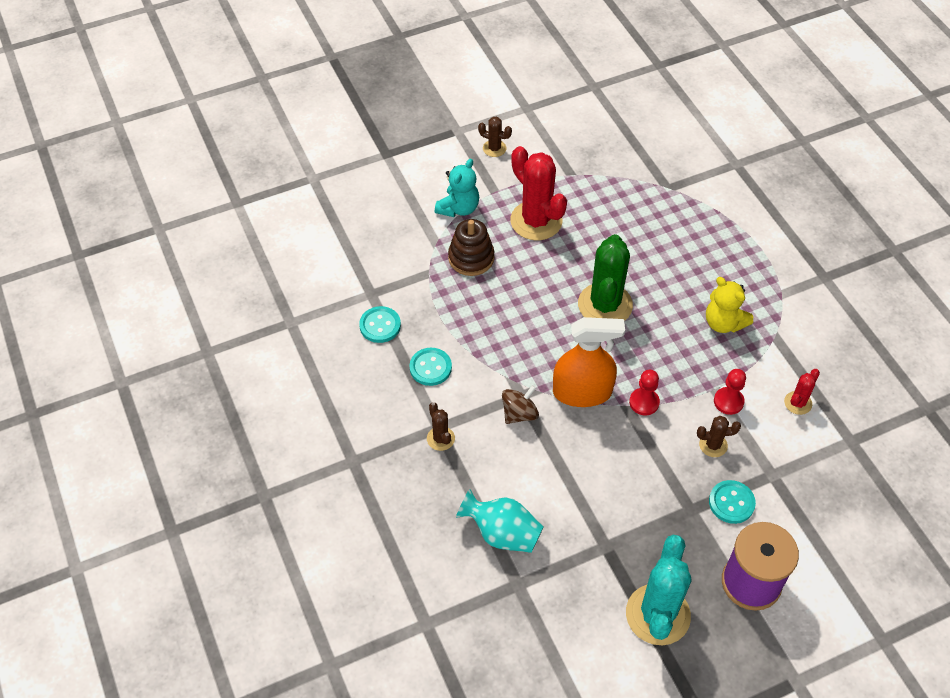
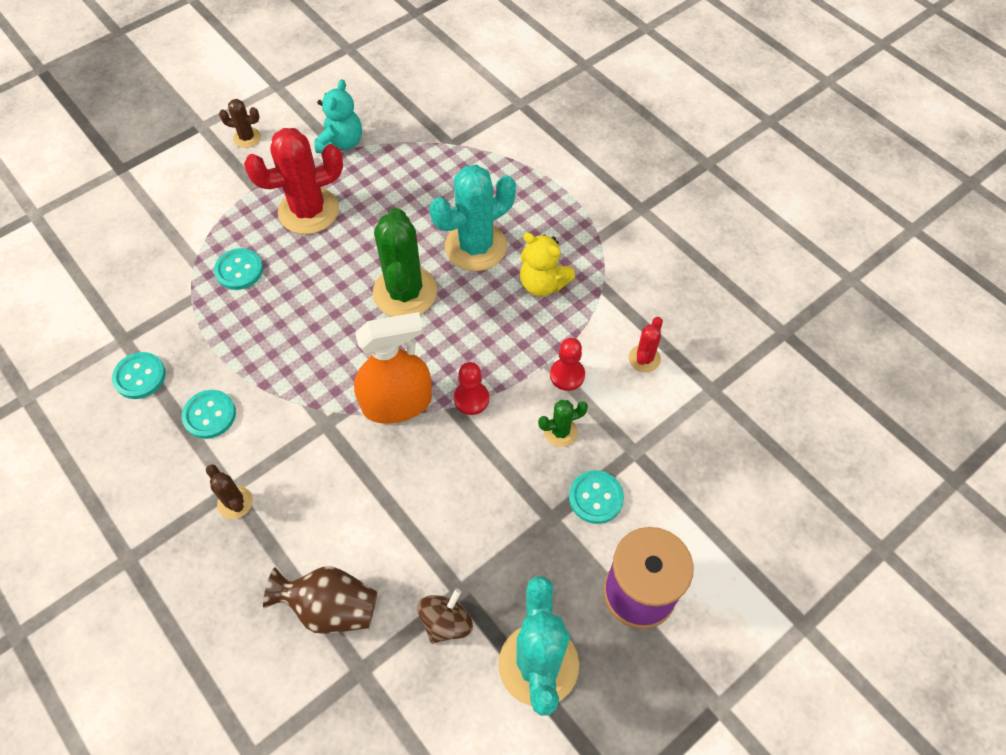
camera: 15 degrees left, 5 degrees up
turquoise teddy bear [435,158,479,217] -> turquoise teddy bear moved to [314,79,362,153]
brown stacking toy [448,219,494,276] -> turquoise button [214,248,263,290]
turquoise vase [456,489,544,553] -> brown vase [263,566,377,634]
brown spinning top [502,385,539,424] -> brown spinning top moved to [417,589,473,644]
red cactus [510,146,567,240] -> red cactus turned 60 degrees counterclockwise [244,128,343,234]
brown cactus [697,416,741,457] -> green cactus [538,400,588,447]
none -> turquoise cactus [430,164,516,271]

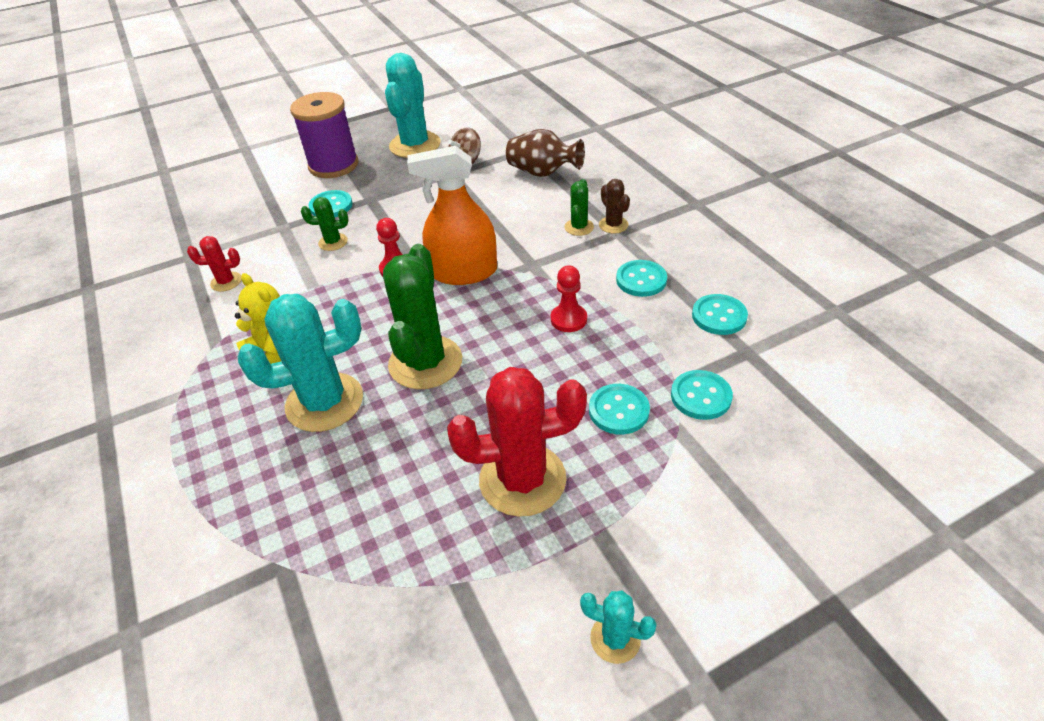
camera: 165 degrees left, 15 degrees down
brown cactus [219,99,261,148] -> turquoise cactus [580,590,657,664]
turquoise teddy bear [314,79,362,153] -> none
red pawn [550,338,585,391] -> red pawn moved to [551,265,587,332]
red cactus [629,317,663,372] -> red cactus turned 45 degrees clockwise [187,236,241,292]
none -> green cactus [564,179,594,236]
none -> turquoise button [671,370,733,420]

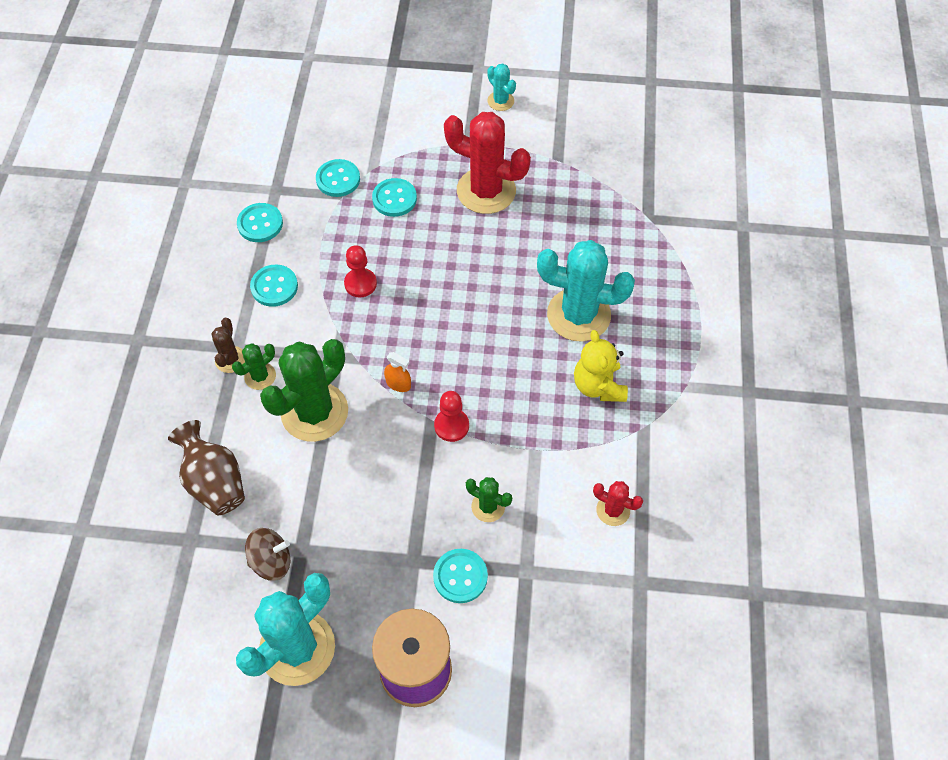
camera: 150 degrees left, 15 degrees up
green cactus [383,244,462,389] -> green cactus moved to [260,339,348,442]
orange spray bottle [407,146,497,285] -> orange spray bottle [384,352,411,392], size x0.40

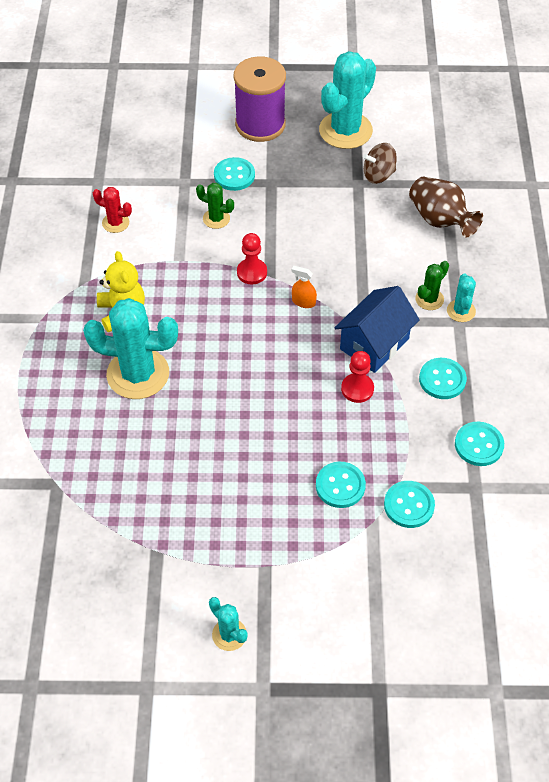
camera: 175 degrees right, 5 degrees down
brown cactus [211,318,245,373] -> turquoise cactus [447,274,476,322]
green cactus [260,339,348,442] -> none
red cactus [444,112,531,214] -> none
none -> blue house [334,286,420,373]

